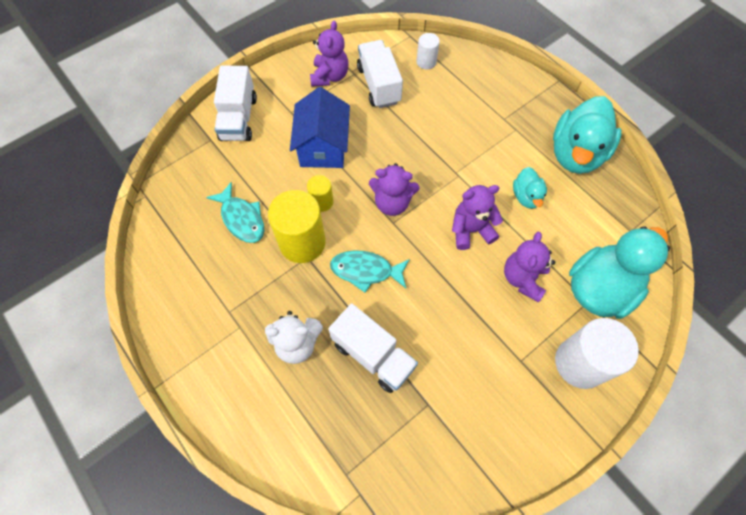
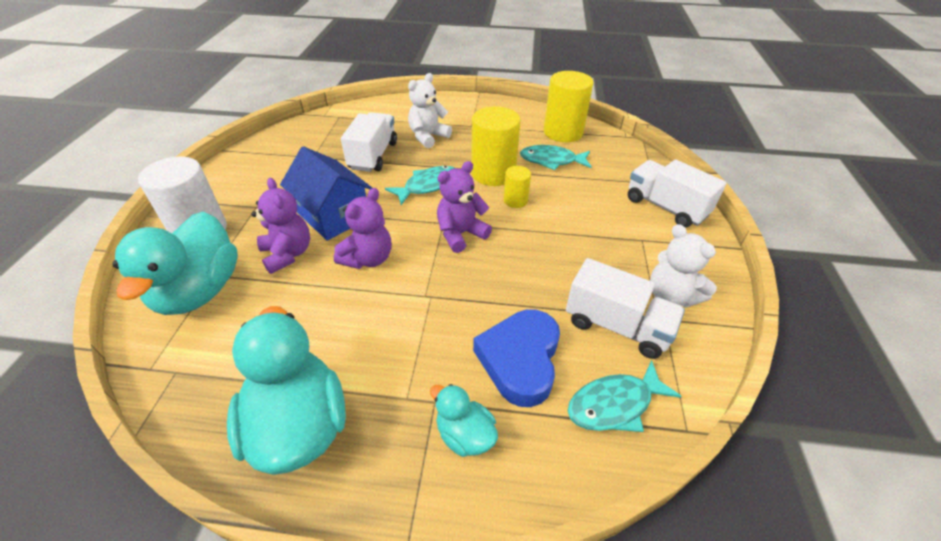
camera: 135 degrees right, 20 degrees down
blue house [290,87,350,168] -> blue house moved to [280,146,372,241]
purple teddy bear [310,20,349,87] -> white teddy bear [650,224,717,308]
white truck [328,303,418,393] -> white truck turned 105 degrees clockwise [341,112,397,172]
white cylinder [416,33,440,69] -> turquoise fish [568,360,681,432]
turquoise duck [513,167,547,209] -> turquoise duck moved to [430,384,498,457]
none -> blue heart [473,309,560,407]
none -> yellow cylinder [544,71,594,142]

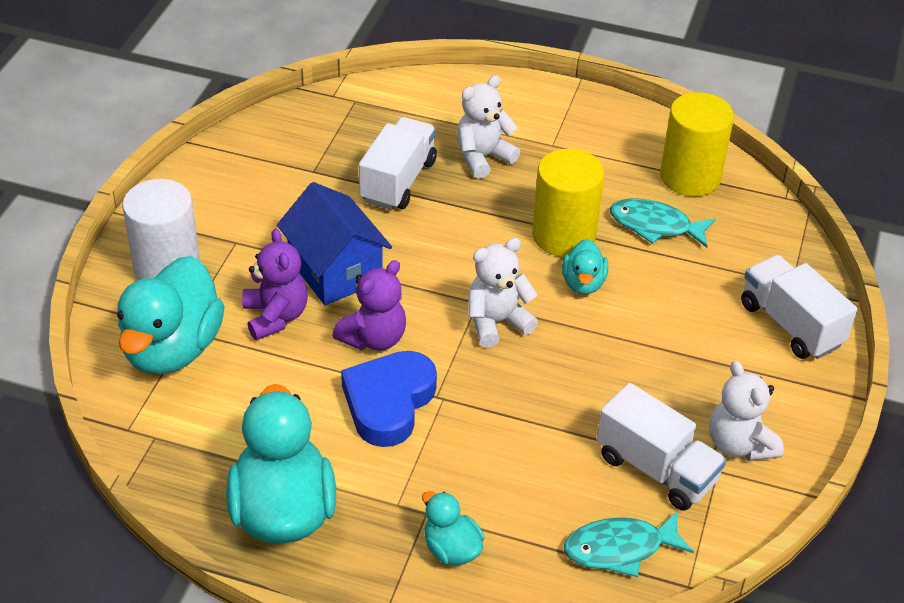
camera: 10 degrees right, 0 degrees up
turquoise fish [385,166,455,205] -> none
purple teddy bear [437,161,492,253] -> white teddy bear [468,238,538,348]
blue heart [473,309,560,407] -> blue heart moved to [341,351,437,447]
yellow cylinder [504,166,531,208] -> turquoise duck [562,239,608,295]

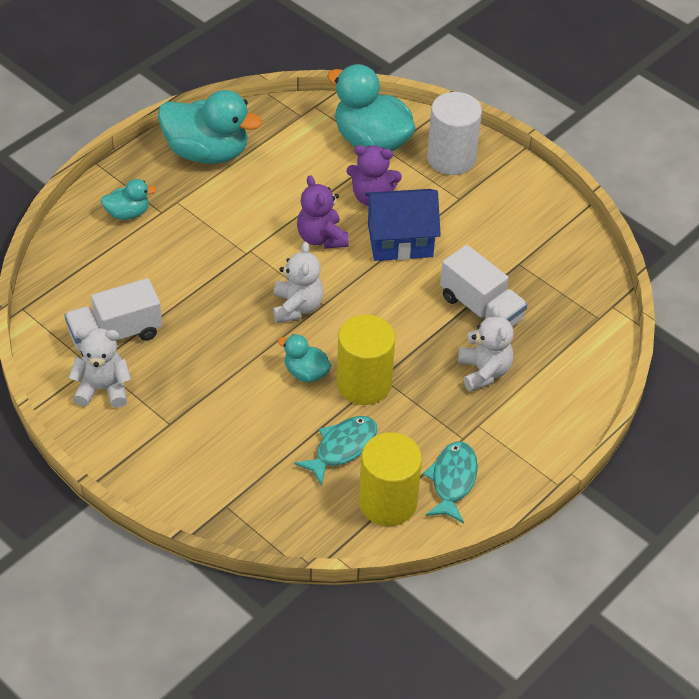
camera: 115 degrees right, 5 degrees up
blue heart [341,351,437,447] -> none
turquoise fish [564,510,694,577] -> turquoise fish moved to [423,441,478,523]
white truck [741,255,857,359] -> none

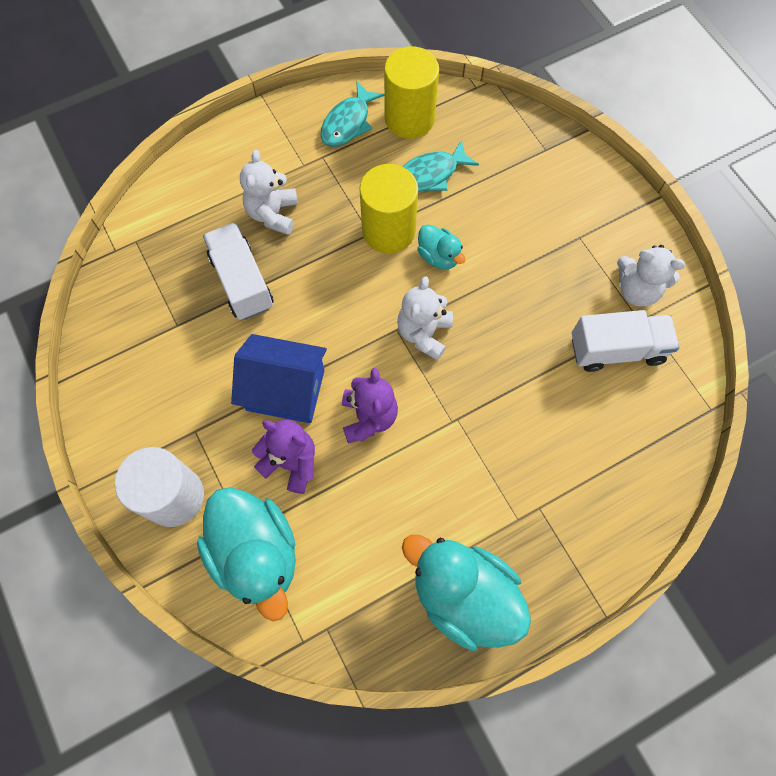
camera: 160 degrees left, 20 degrees up
turquoise duck [101,179,156,220] -> none

